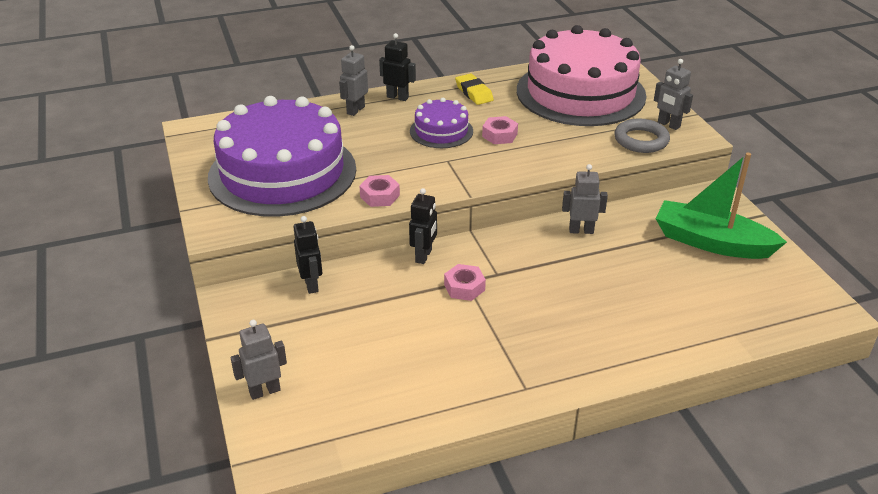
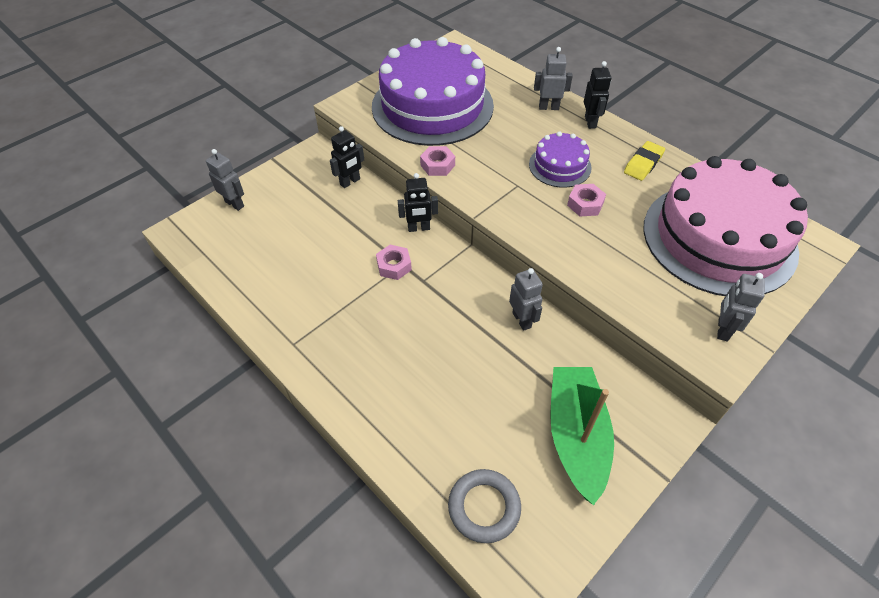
camera: 65 degrees right, 15 degrees up
grey ring [614,119,670,153] -> grey ring moved to [448,469,521,543]

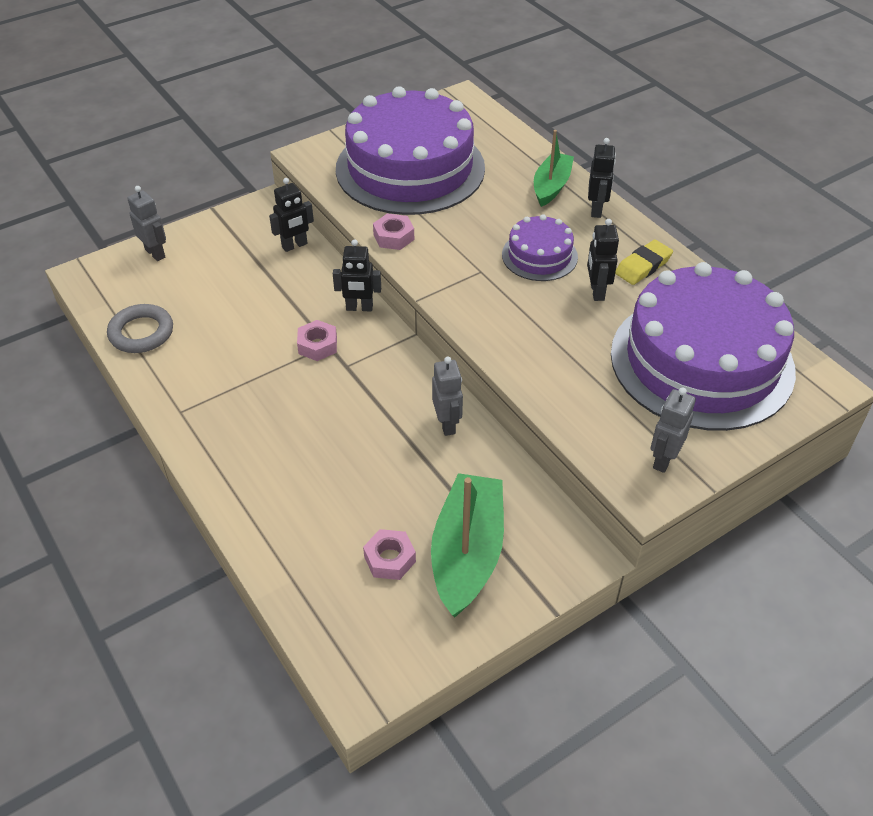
camera: 10 degrees right, 5 degrees down
grey ring [448,469,521,543] -> grey ring moved to [107,304,173,353]
grey robot [534,47,573,110] -> green boat [534,130,574,207]
pink nut [567,184,606,216] -> pink nut moved to [363,529,416,580]
pink cake [643,156,808,296] -> purple cake [611,262,796,431]
none -> black robot [587,219,619,301]

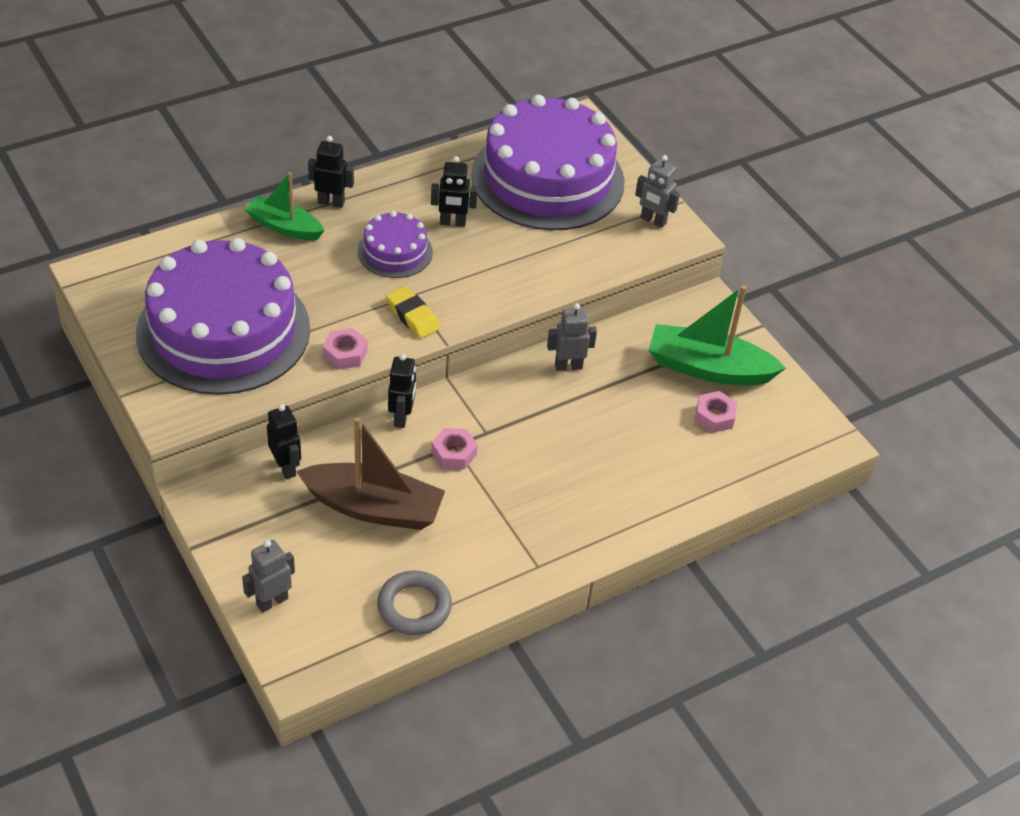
camera: 90 degrees left, 0 degrees up
yellow eraser [615,240,673,285] -> yellow eraser moved to [386,286,441,338]
none -> brown boat [296,417,445,530]

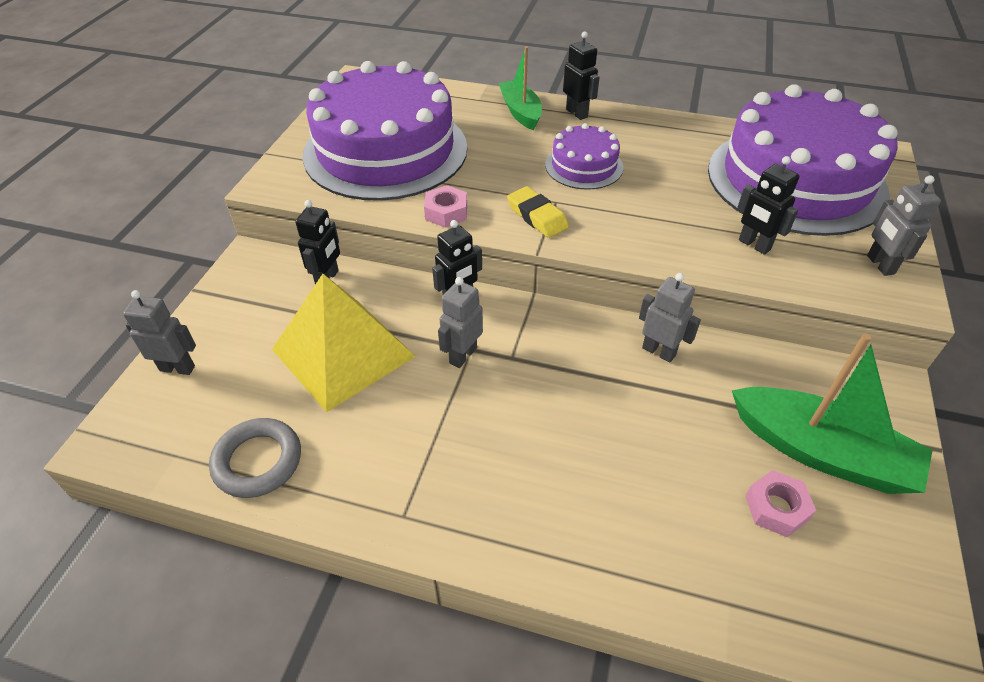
camera: 50 degrees right, 0 degrees up
brown boat [296,417,445,530] -> yellow pyramid [272,274,416,412]
yellow eraser [386,286,441,338] -> yellow eraser turned 45 degrees counterclockwise [507,186,569,238]
black robot [431,156,478,227] -> black robot moved to [737,156,800,255]
pink nut [431,428,478,469] -> grey robot [438,277,483,368]
green boat [649,285,786,385] -> green boat turned 150 degrees clockwise [732,334,933,494]

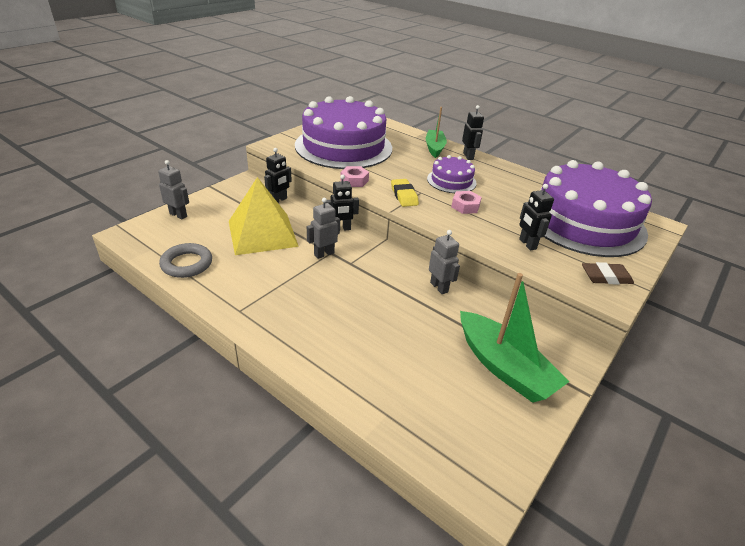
camera: 20 degrees right, 10 degrees down
pink nut [745,470,816,537] -> pink nut moved to [451,191,482,214]
grey robot [867,175,941,276] -> brown eraser [582,262,634,284]

